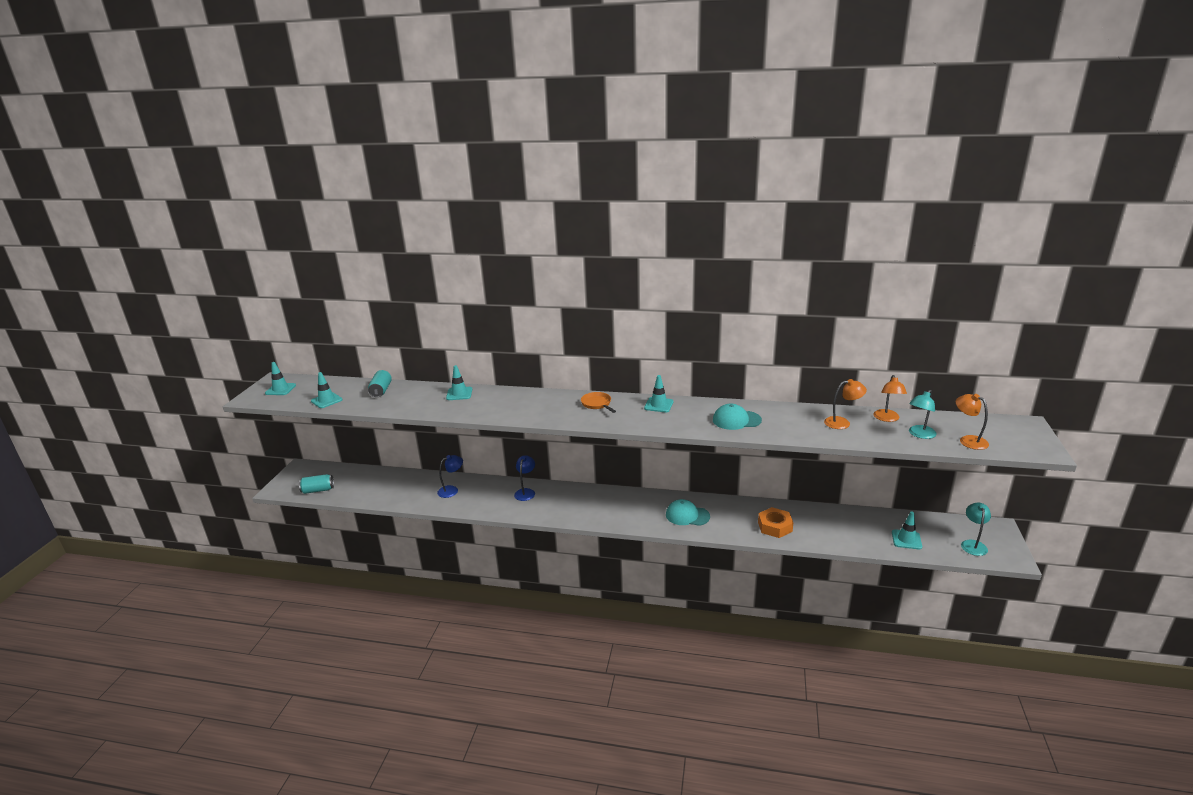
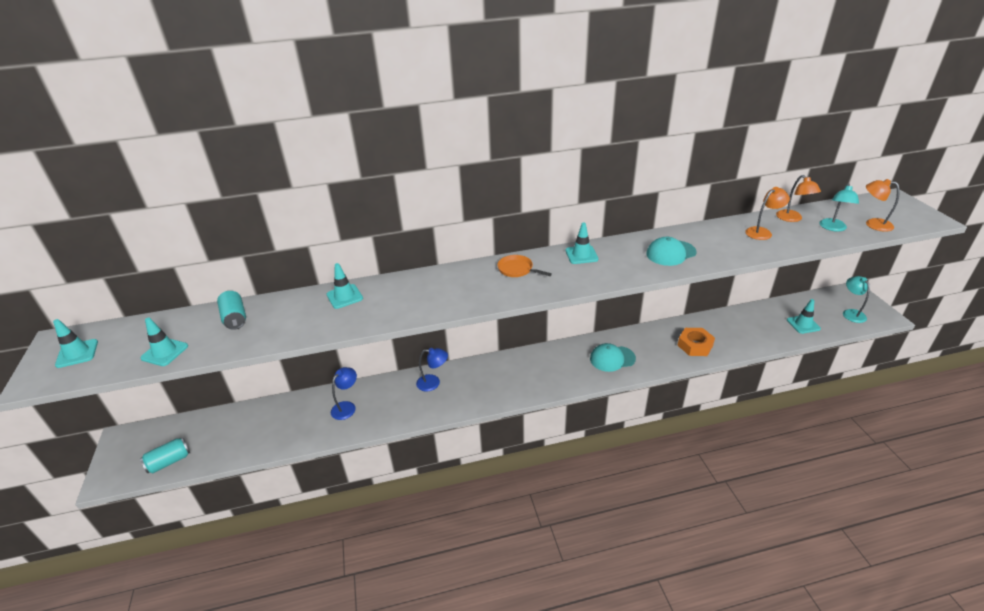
camera: 25 degrees left, 10 degrees up
blue lamp [514,455,535,501] -> blue lamp turned 105 degrees clockwise [416,348,448,392]

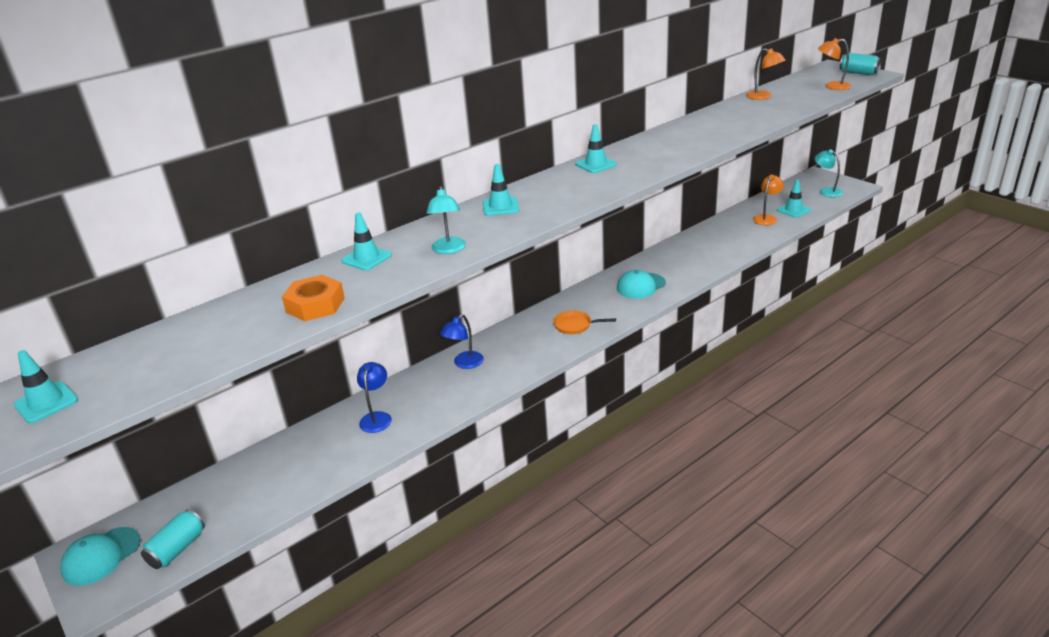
camera: 25 degrees left, 5 degrees down
turquoise traffic cone [140,317,188,366] -> turquoise traffic cone moved to [483,164,519,216]
turquoise can [217,291,246,330] -> turquoise can moved to [840,53,882,75]
blue lamp [416,348,448,392] -> blue lamp turned 150 degrees clockwise [440,314,484,369]
orange pan [497,255,552,277] -> orange pan moved to [553,311,616,334]
turquoise cap [647,237,697,266] -> turquoise cap moved to [60,527,141,586]
orange nut [677,328,715,356] -> orange nut moved to [282,275,345,321]
orange lamp [745,187,790,240] -> orange lamp moved to [753,174,784,225]
turquoise lamp [819,183,859,232] -> turquoise lamp moved to [426,186,466,254]

